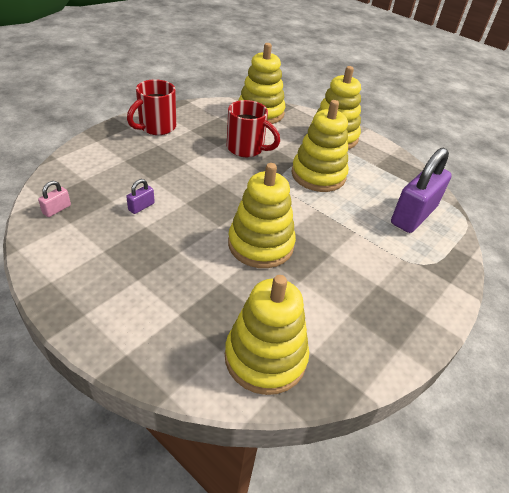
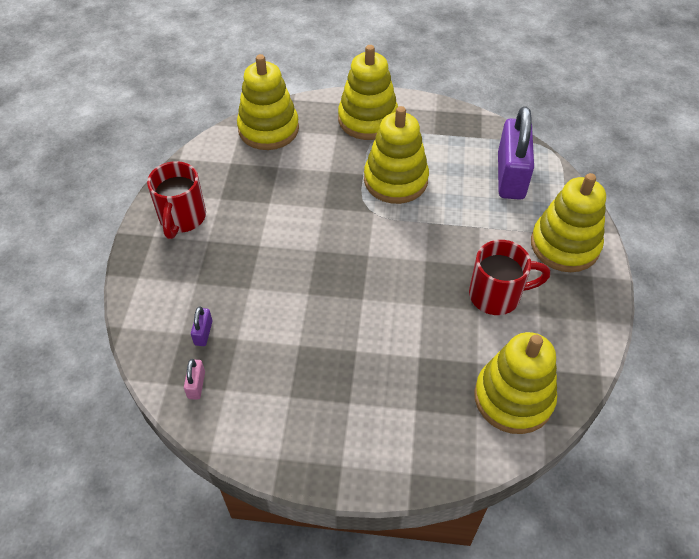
camera: 30 degrees left, 10 degrees up
purple padlock [126,179,155,214] -> purple padlock moved to [191,307,213,346]
red mug [227,100,280,157] -> red mug moved to [469,240,550,315]
yellow stacking toy [228,163,296,268] -> yellow stacking toy moved to [531,173,606,272]

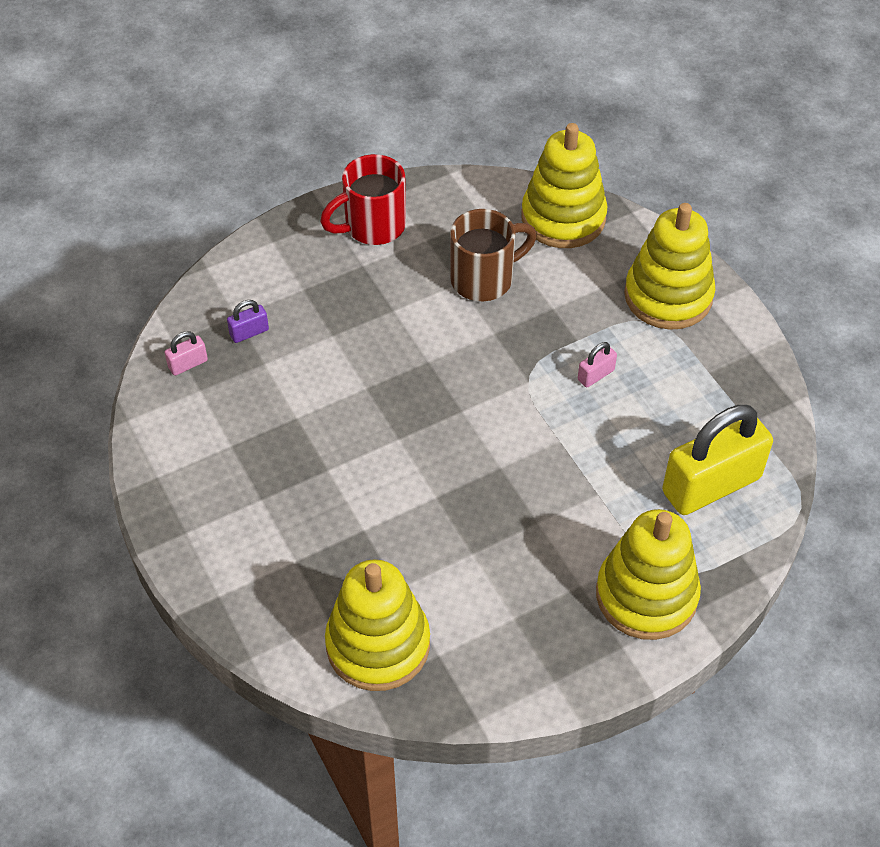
camera: 55 degrees right, 0 degrees up
yellow stacking toy [364,106,429,204] -> pink padlock [578,342,617,388]
red mug [469,240,550,315] -> none
purple padlock [498,106,534,200] -> yellow padlock [662,405,773,515]
none -> brown mug [450,209,537,301]

